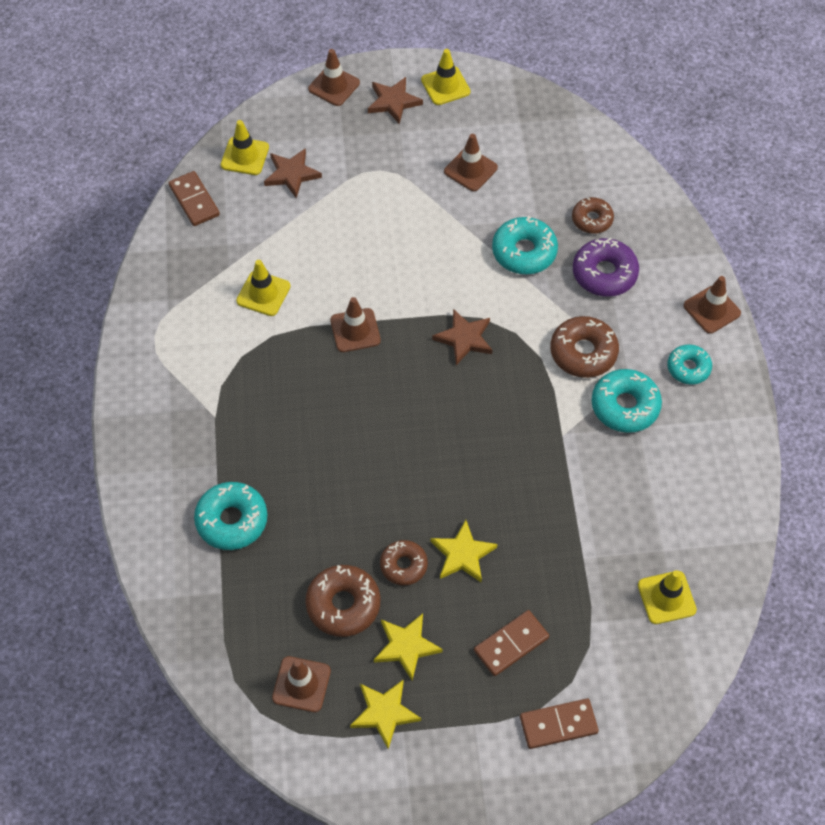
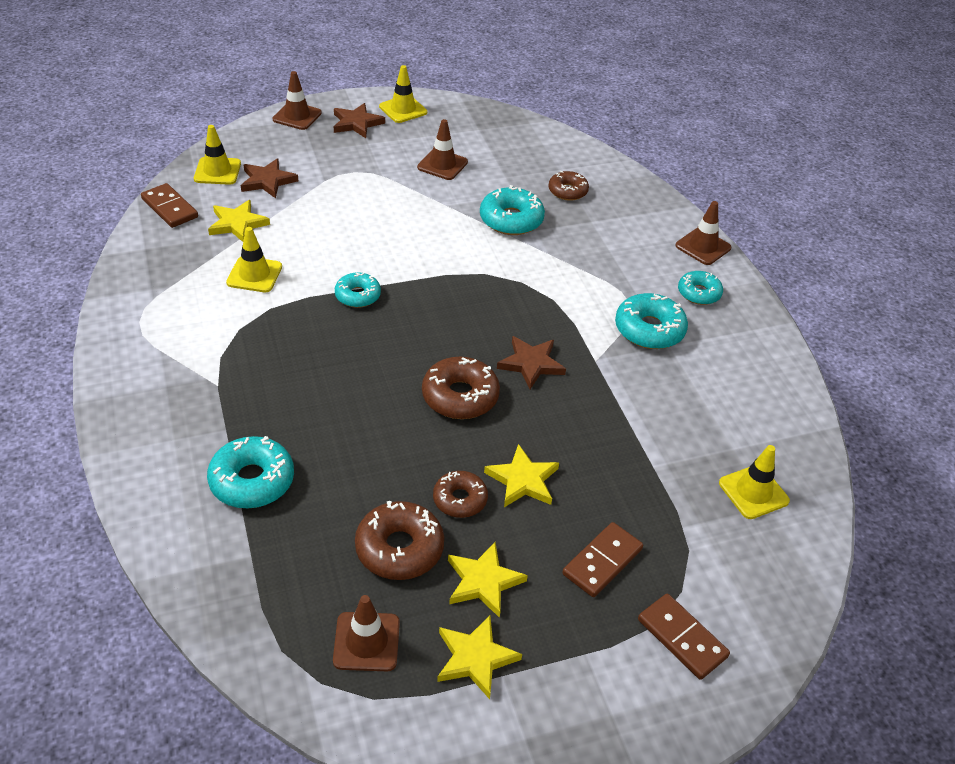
camera: 15 degrees left, 15 degrees down
brown traffic cone [330,297,381,352] -> turquoise donut [335,272,381,308]
brown star [432,309,492,365] -> brown star moved to [497,336,566,389]
brown domino [520,699,599,749] -> brown domino turned 75 degrees clockwise [638,593,730,680]
brown donut [550,316,619,378] -> brown donut moved to [422,357,500,419]
purple donut [573,238,639,297] -> none
none -> yellow star [208,200,270,242]

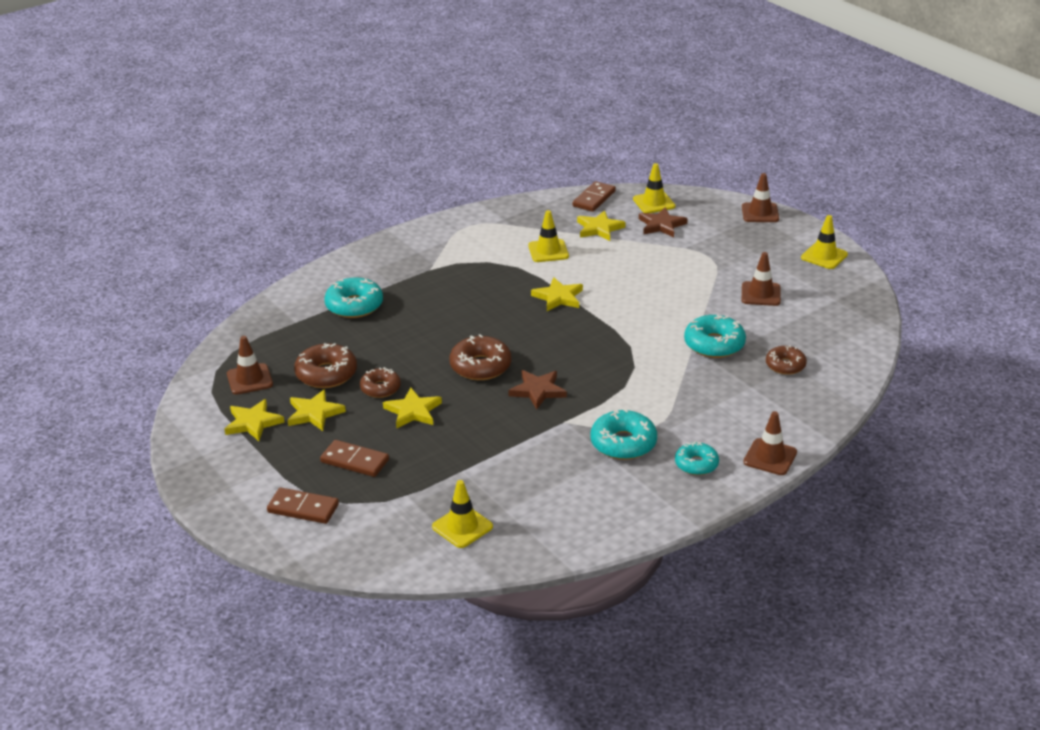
camera: 75 degrees right, 10 degrees down
brown star [334,103,385,138] -> none
turquoise donut [335,272,381,308] -> yellow star [531,277,583,311]
brown domino [638,593,730,680] -> brown domino turned 75 degrees clockwise [267,488,339,524]

